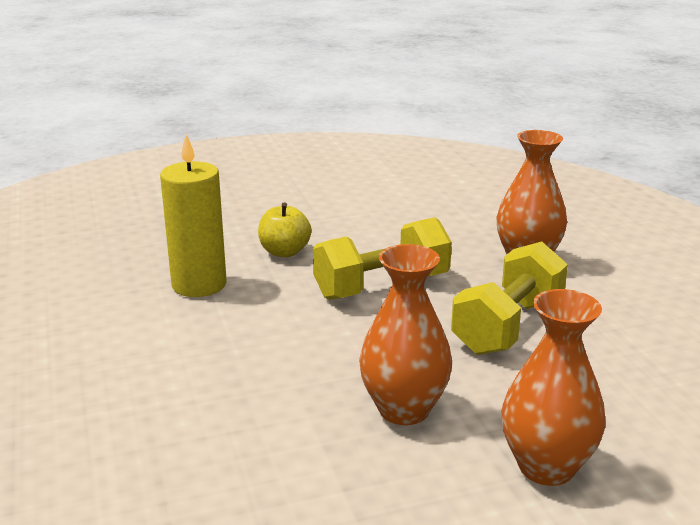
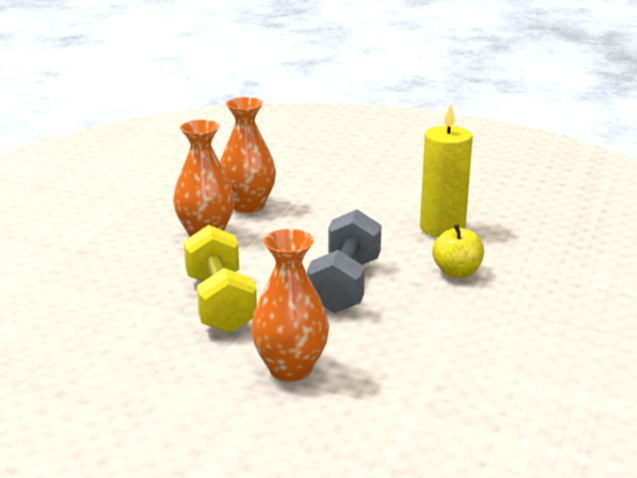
camera: 130 degrees right, 0 degrees up
yellow dumbbell [313,217,452,300] -> grey dumbbell [307,209,381,313]
orange vase [502,289,606,486] -> orange vase moved to [220,97,276,213]

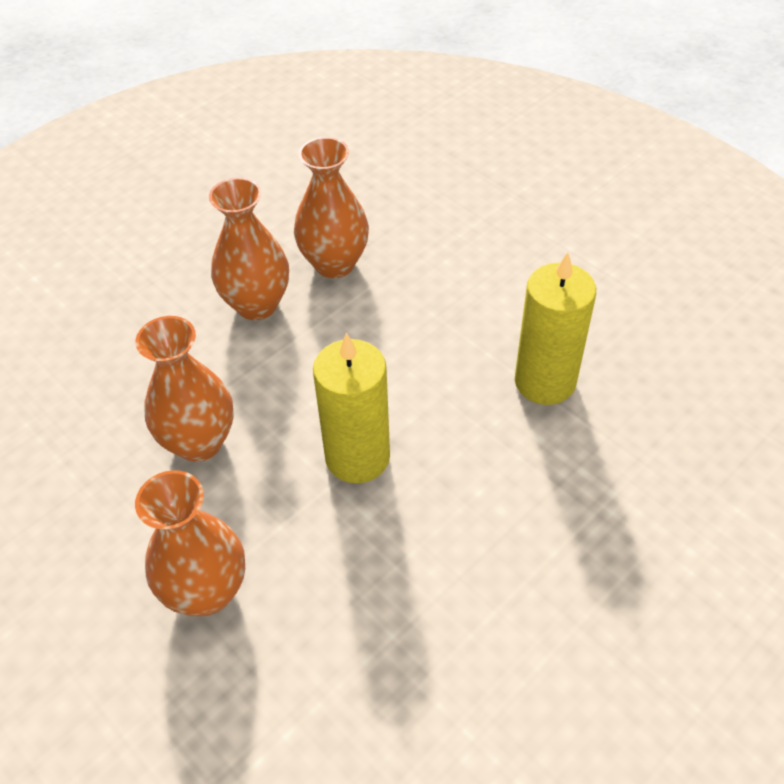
camera: 25 degrees right, 25 degrees up
yellow dumbbell [184,225,257,333] -> orange vase [135,316,234,462]
grey dumbbell [307,209,381,313] -> yellow candle [313,332,390,484]
yellow apple [432,224,484,278] -> none

